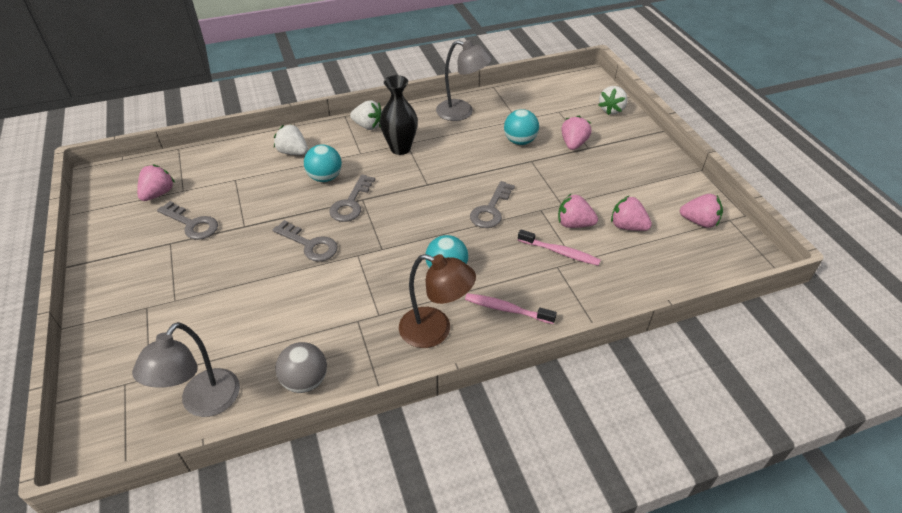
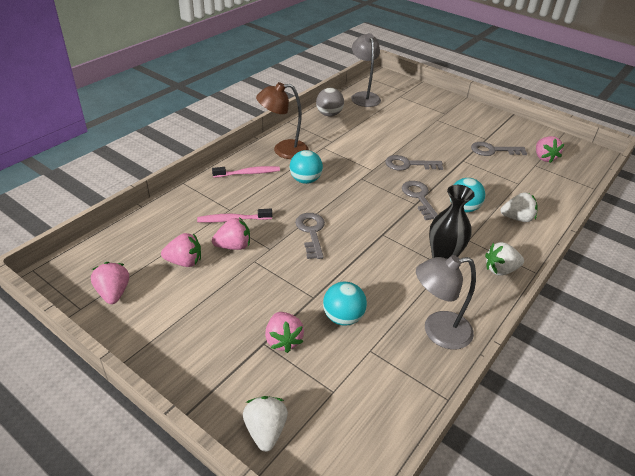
camera: 145 degrees right, 5 degrees down
pink strawberry [680,194,723,228] -> pink strawberry turned 90 degrees clockwise [91,262,129,304]

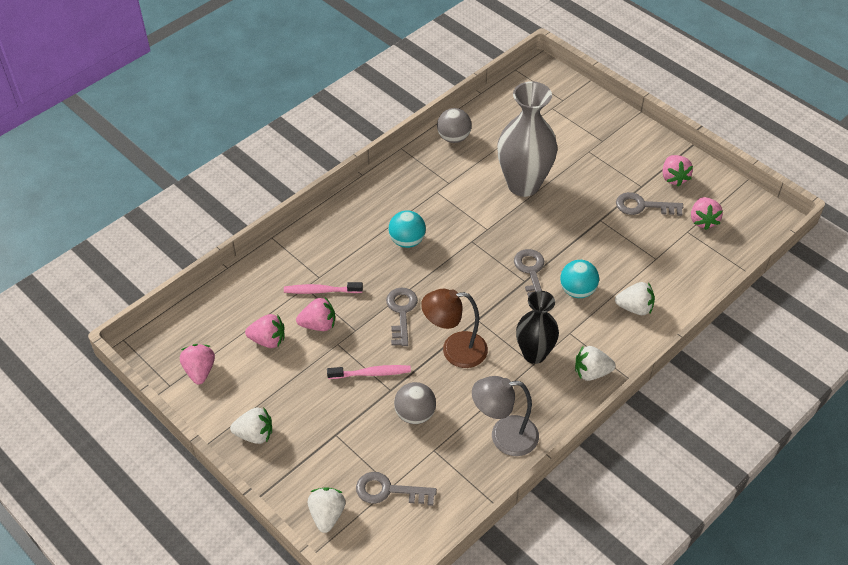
camera: 10 degrees right, 10 degrees up
pink toothbrush [212,166,280,178] -> pink toothbrush moved to [327,365,411,379]
brown lamp [256,82,309,159] -> brown lamp moved to [421,289,488,368]
pink strawberry [265,312,304,353] -> pink strawberry moved to [662,155,693,187]
turquoise ball [323,282,367,326] -> grey ball [394,382,436,424]
grey lamp [351,33,381,107] -> none
grey key [385,155,443,171] -> grey key moved to [356,472,437,506]
none -> white strawberry [230,407,272,444]
none -> grey vase [497,81,558,197]

